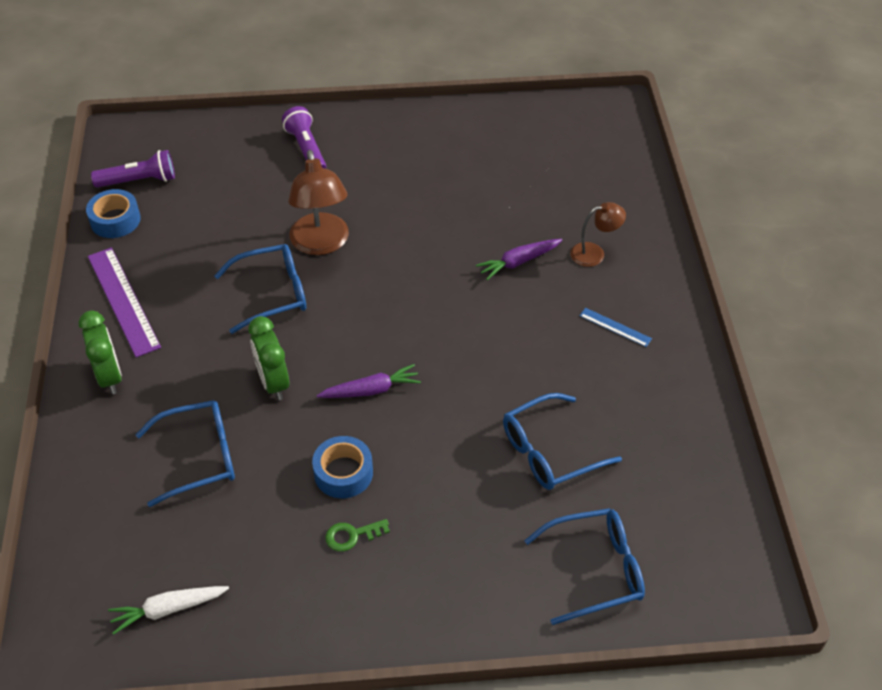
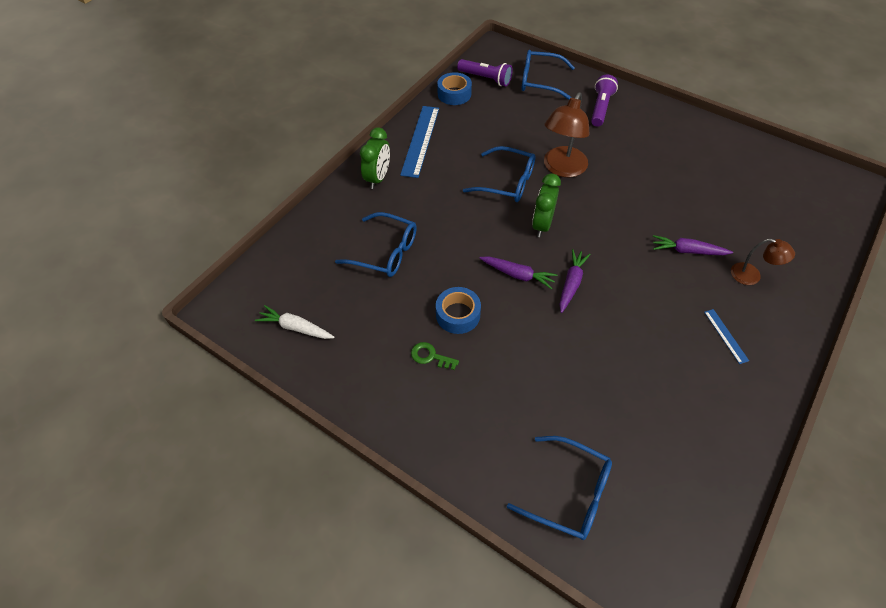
camera: 40 degrees right, 5 degrees up
purple ruler [88,248,161,357] -> blue ruler [400,106,439,178]
green clock [248,316,289,400] -> green clock moved to [532,173,561,237]
blue glasses [503,393,622,490] -> blue glasses moved to [521,50,575,100]
none -> purple carrot [559,249,590,313]

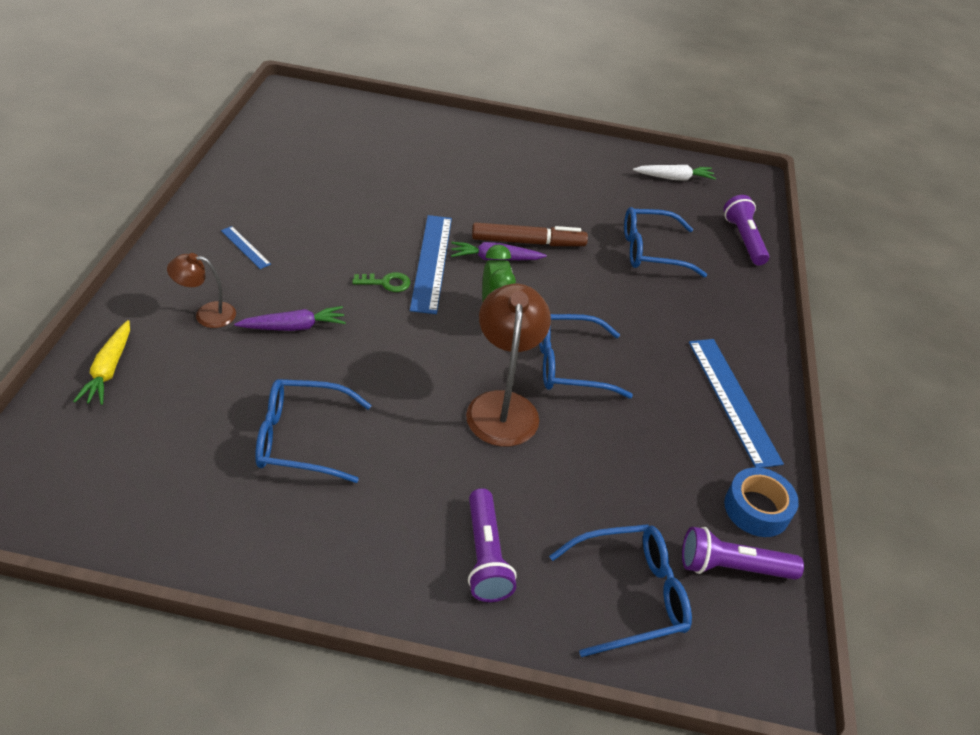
camera: 150 degrees right, 10 degrees down
green clock [360,128,390,189] -> none
green key [411,342,459,370] -> green key moved to [352,272,411,292]
blue tape [436,287,481,334] -> none
blue glasses [507,436,612,540] -> blue glasses moved to [255,379,372,483]
purple carrot [559,249,590,313] -> blue ruler [410,215,452,314]
none -> yellow carrot [73,320,130,405]
none -> brown marker [472,222,588,246]
none -> purple flashlight [724,195,769,266]

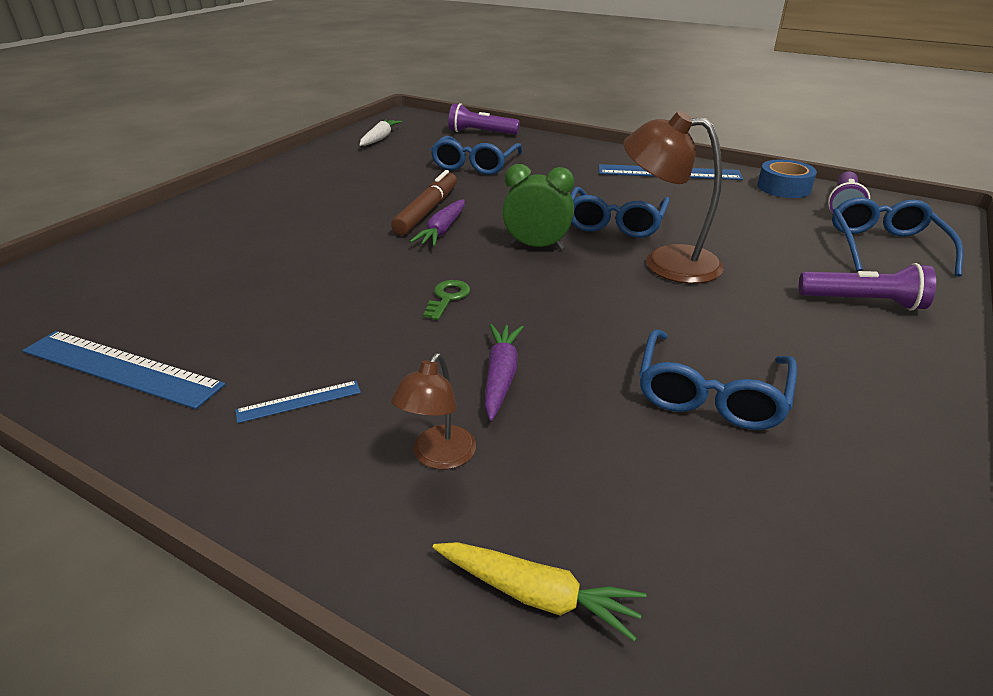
camera: 65 degrees left, 10 degrees down
blue ruler [410,215,452,314] -> blue ruler moved to [22,331,226,409]

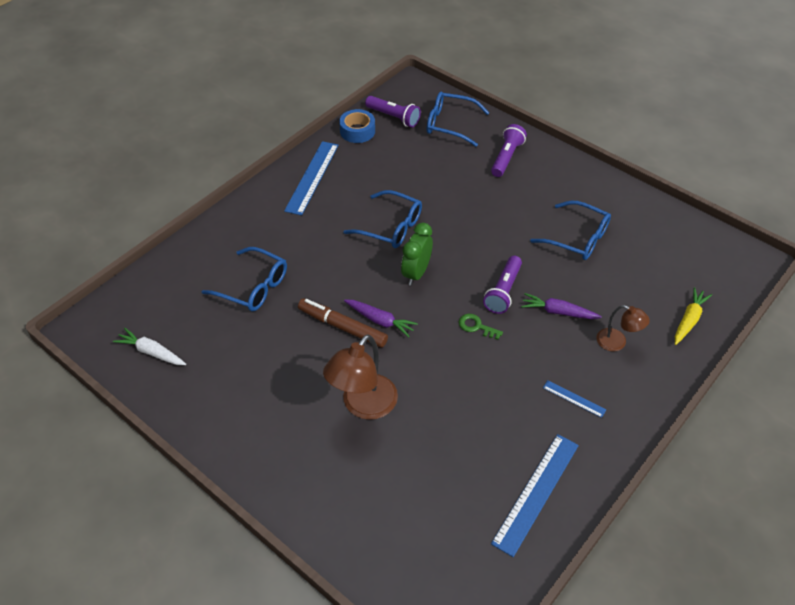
camera: 80 degrees left, 15 degrees up
blue ruler [235,381,361,423] -> blue ruler turned 45 degrees counterclockwise [543,380,606,418]
purple flashlight [448,103,520,135] -> purple flashlight moved to [483,256,522,314]
brown lamp [623,111,723,284] -> brown lamp moved to [323,334,398,420]

